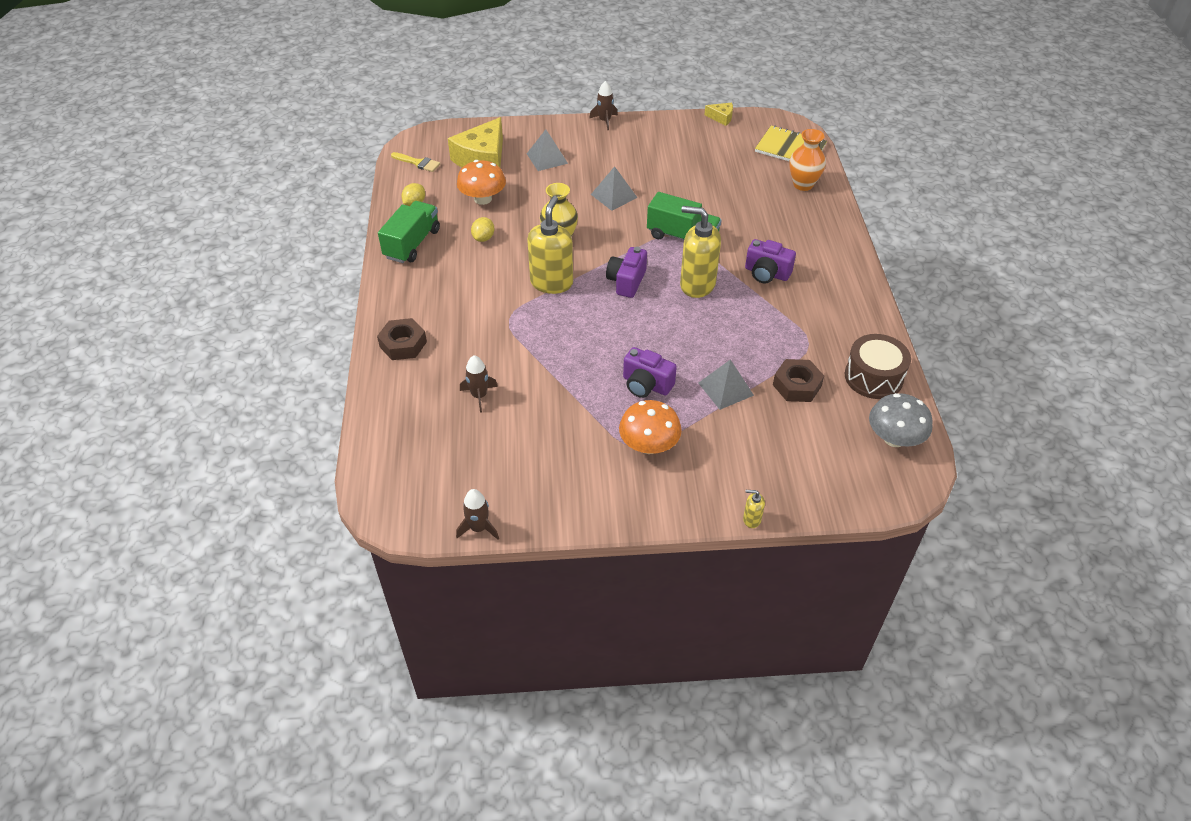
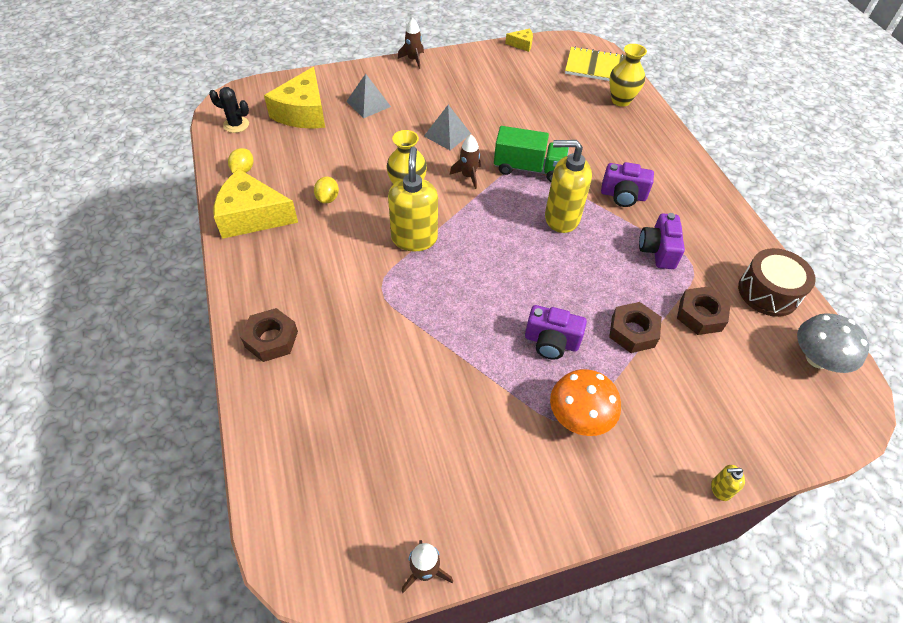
camera: 15 degrees left, 5 degrees up
green truck [378,201,440,263] -> yellow cheese [214,169,298,239]
yellow brush [391,152,440,172] -> black cactus [209,87,249,133]
orange mushroom [457,160,506,205] -> none
brown rocket [460,355,498,413] -> brown rocket moved to [450,135,481,189]
purple camera [606,247,647,298] -> purple camera moved to [639,213,685,269]
grey pyramid [699,359,754,410] -> brown nut [609,302,662,353]
orange vase [789,129,826,191] -> yellow vase [609,44,647,107]

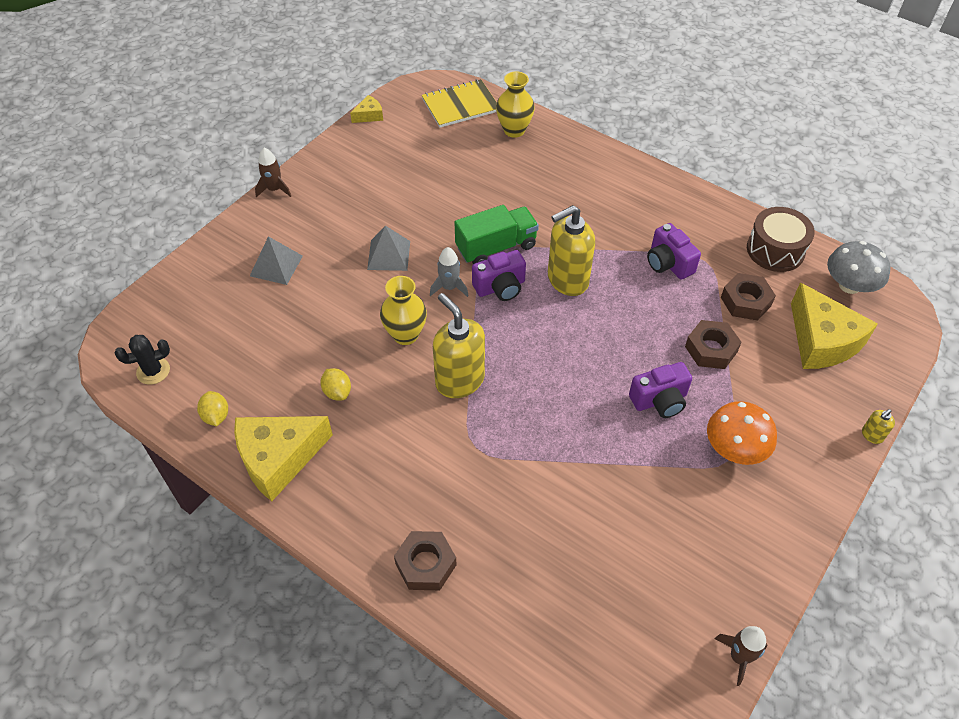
camera: 35 degrees left, 0 degrees up
yellow cheese [264,67,325,129] -> yellow cheese moved to [791,282,878,369]
brown rocket [450,135,481,189] -> grey rocket [430,247,468,297]
purple camera [601,162,654,207] -> purple camera moved to [472,250,526,301]

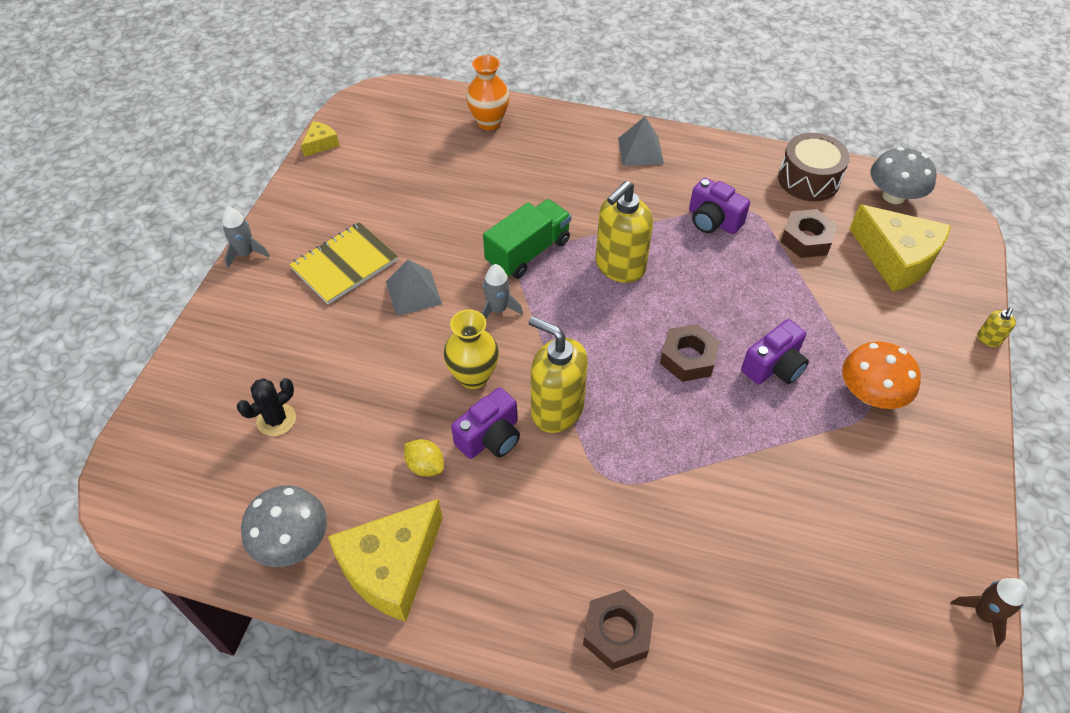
camera: 20 degrees left, 0 degrees up
black cactus [114,335,170,385] -> black cactus moved to [237,378,296,436]
yellow lemon [197,391,228,426] -> grey mushroom [241,485,327,567]
grey pyramid [250,236,303,285] -> grey pyramid moved to [618,116,664,166]
brown rocket [255,148,291,197] -> grey rocket [222,207,270,268]
yellow notebook [421,79,497,128] -> yellow notebook moved to [289,222,398,304]
purple camera [472,250,526,301] -> purple camera moved to [451,387,520,459]
yellow vase [496,71,535,138] -> orange vase [466,55,510,130]
brown nut [685,320,741,369] -> brown nut moved to [660,324,720,382]

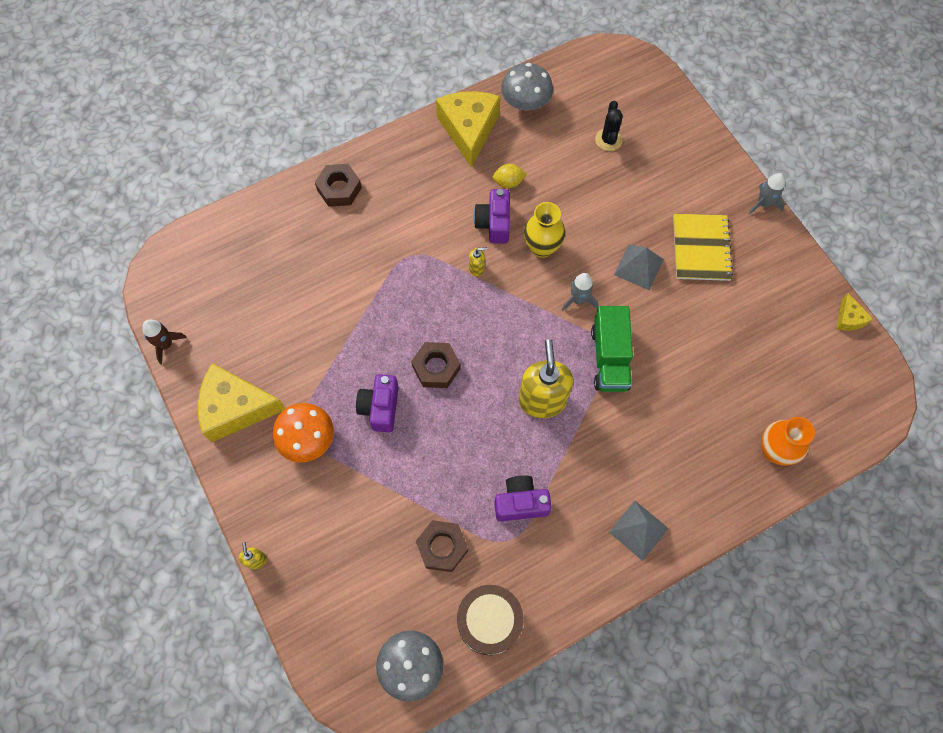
camera: 135 degrees right, 15 degrees up
yellow soap dispenser [528,316,588,433] -> yellow soap dispenser [469,247,488,277], size x0.42
yellow cheese [849,204,951,292] -> yellow cheese moved to [198,363,286,443]

